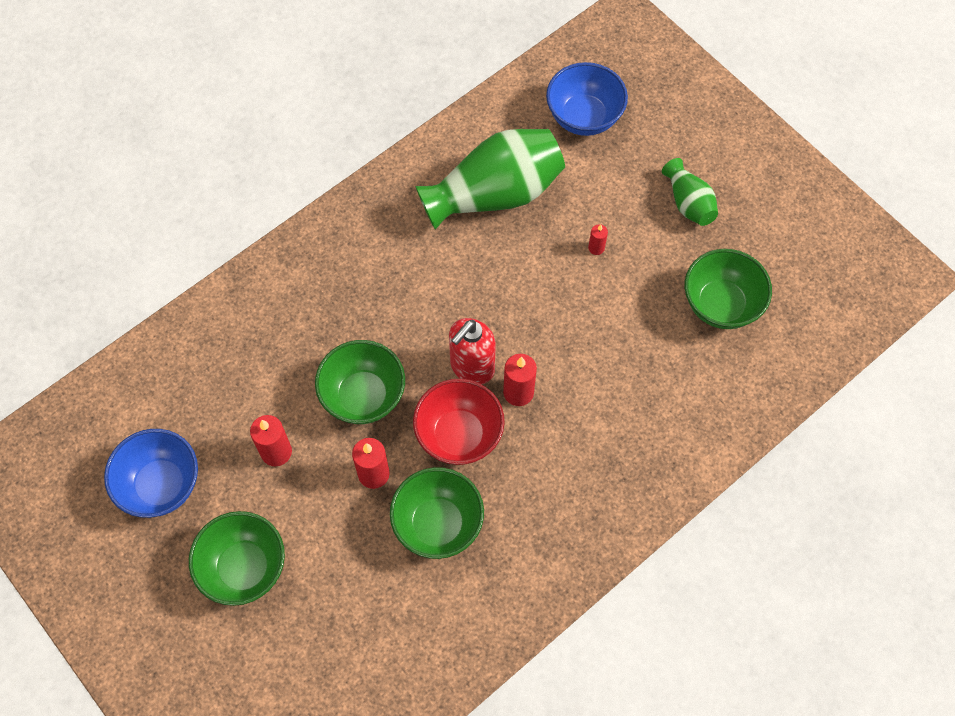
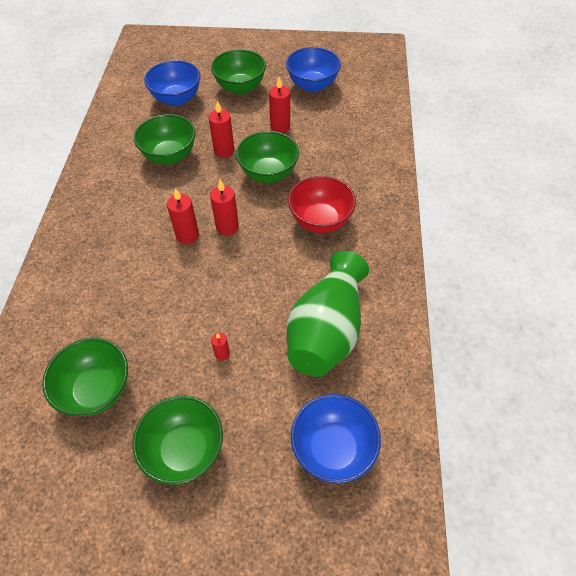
camera: 135 degrees right, 10 degrees down
red bowl [413,379,505,465] -> red bowl moved to [288,176,356,233]
red soap dispenser [449,318,496,384] -> red candle [210,180,239,235]
green vase [662,158,718,226] -> green bowl [132,395,223,485]
none -> blue bowl [144,60,201,106]

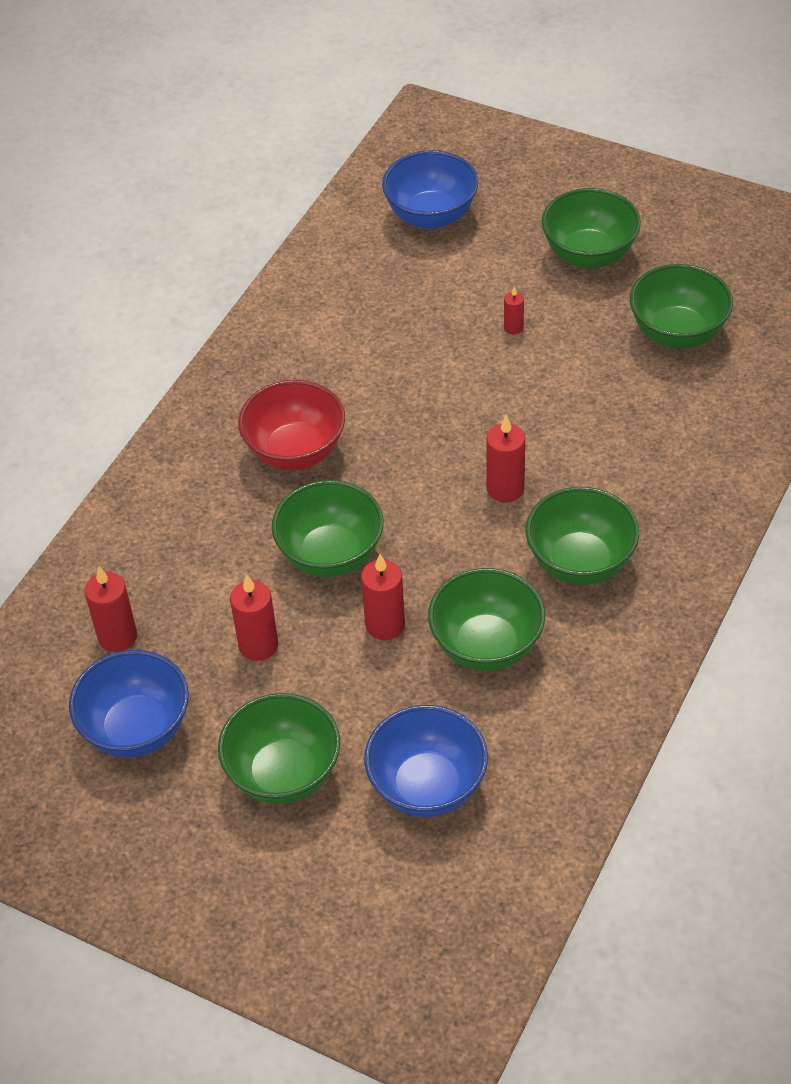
camera: 155 degrees left, 5 degrees down
red candle [210,180,239,235] -> red candle moved to [85,567,137,652]
green vase [287,251,369,377] -> none
none -> green bowl [526,487,639,585]

